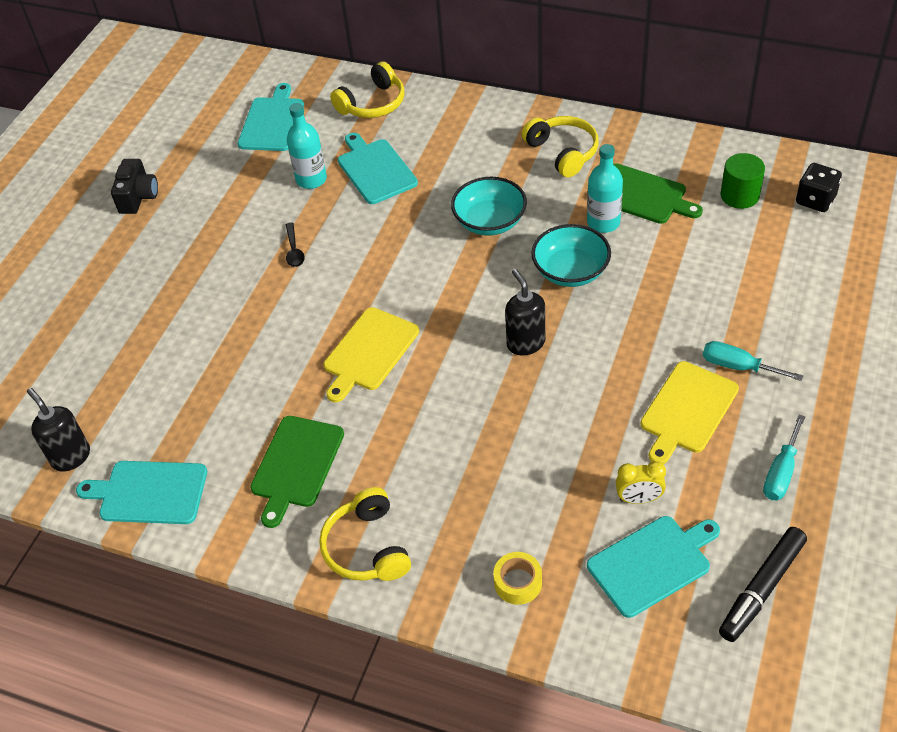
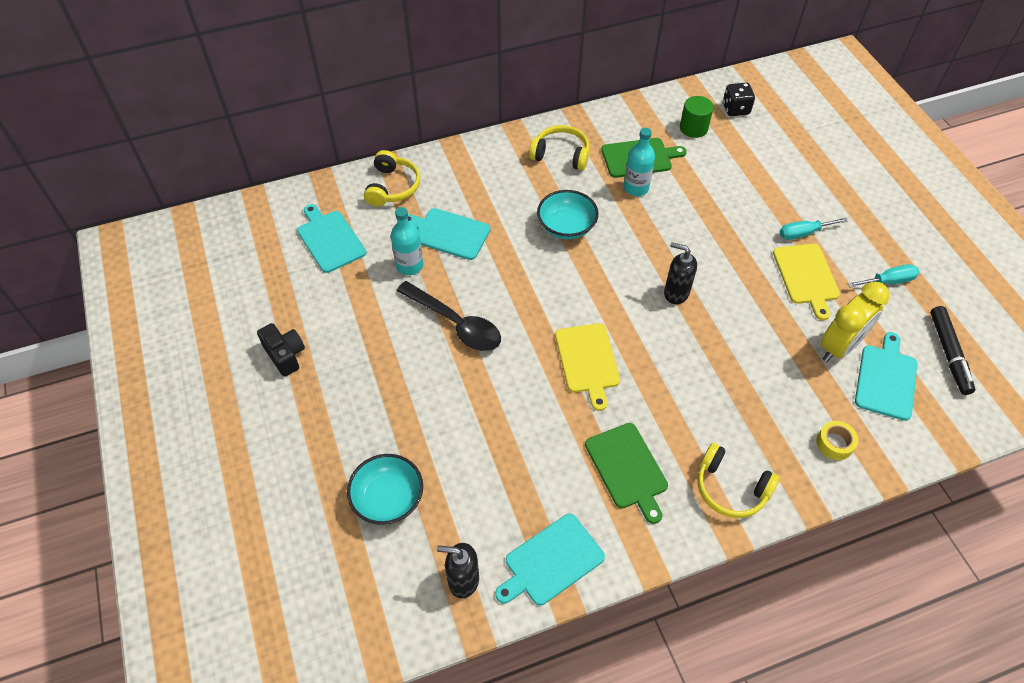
camera: 45 degrees left, 5 degrees up
black spoon [286,222,304,267] -> black spoon [396,281,501,351], size x2.24
turquoise bowl [531,224,611,287] -> turquoise bowl moved to [347,454,423,525]
yellow clock [616,461,666,504] -> yellow clock [821,282,890,362], size x1.90
turquoise screwdriver [763,414,805,500] -> turquoise screwdriver turned 90 degrees counterclockwise [848,264,919,287]

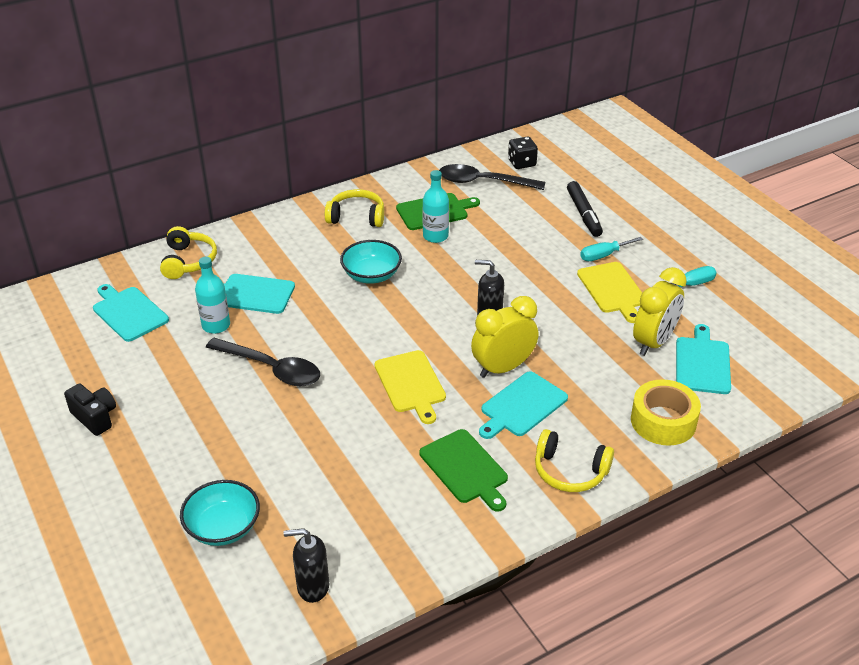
camera: 10 degrees left, 15 degrees down
turquoise cutting board [495,514,605,606] -> turquoise cutting board moved to [479,372,568,439]
green cylinder [680,96,714,138] -> black spoon [439,164,545,190]
yellow tape [816,421,858,460] -> yellow tape [631,379,701,446], size x1.81
black marker [931,306,975,395] -> black marker moved to [567,181,603,237]
none -> yellow clock [471,296,538,378]

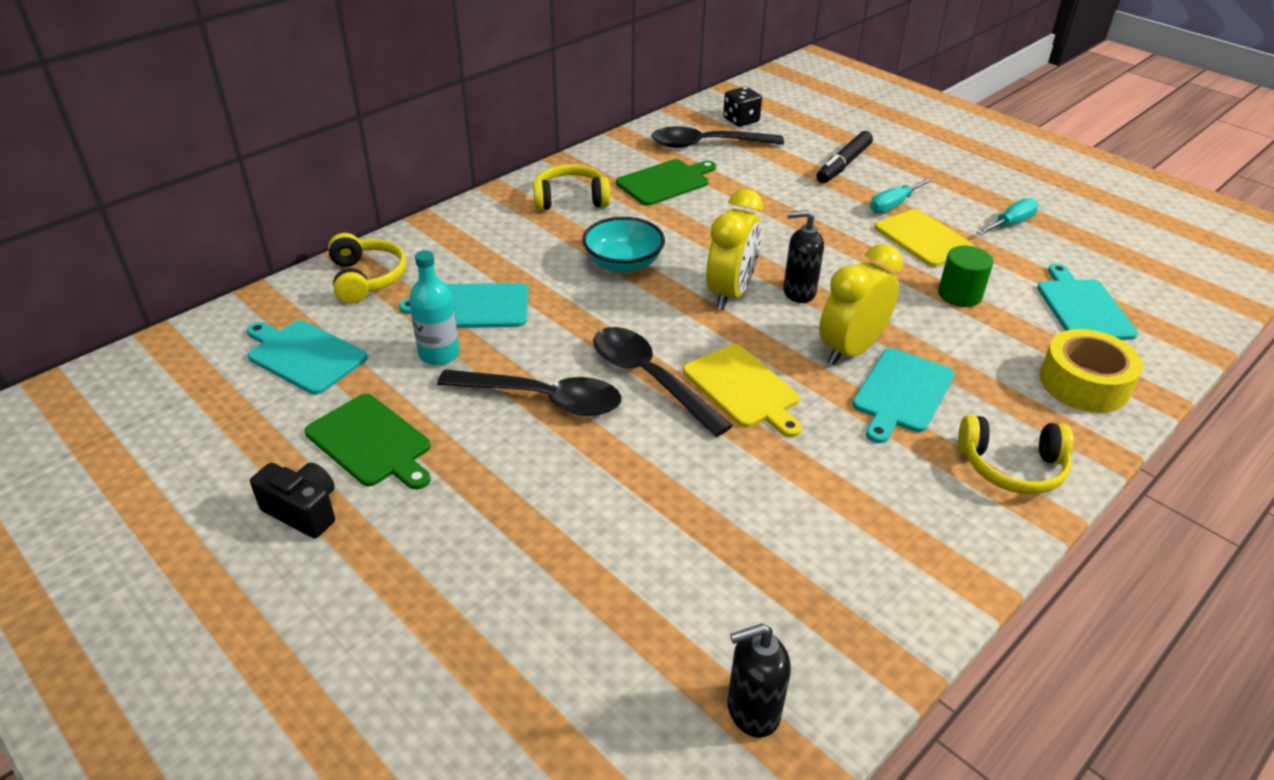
camera: 15 degrees left, 0 degrees up
turquoise bowl [180,480,260,546] -> none
green cutting board [419,429,508,512] -> green cutting board moved to [305,394,431,490]
turquoise bottle [423,170,449,243] -> none
black marker [567,181,603,237] -> black marker turned 60 degrees clockwise [817,131,873,183]
yellow clock [633,267,687,356] -> yellow clock moved to [706,189,763,310]
none -> black spoon [593,327,733,437]
none -> green cylinder [938,246,993,307]

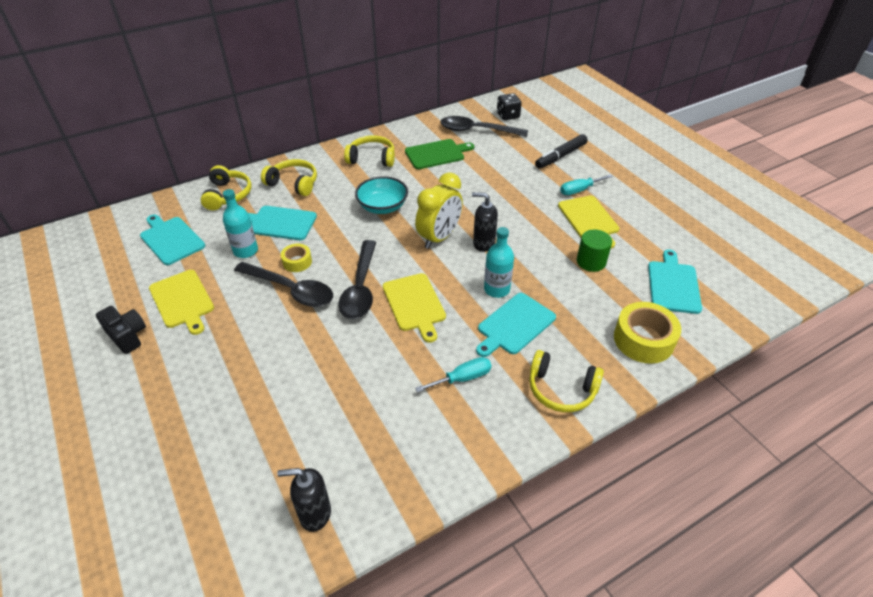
camera: 15 degrees right, 5 degrees up
green cutting board [305,394,431,490] -> yellow cutting board [149,270,214,335]
black spoon [593,327,733,437] -> black spoon turned 150 degrees counterclockwise [338,240,376,319]
yellow clock [819,244,903,365] -> turquoise bottle [484,227,514,298]
turquoise screwdriver [977,198,1039,235] -> turquoise screwdriver moved to [415,357,492,392]
none -> yellow headphones [261,159,317,196]
none -> yellow tape [281,244,312,272]

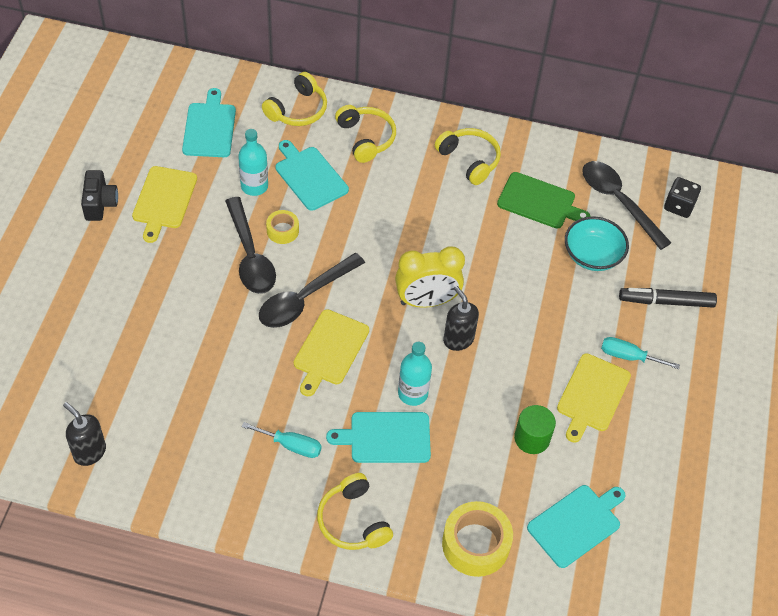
camera: 40 degrees right, 10 degrees up
turquoise bowl [355,176,408,214] -> turquoise bowl moved to [565,216,629,271]

